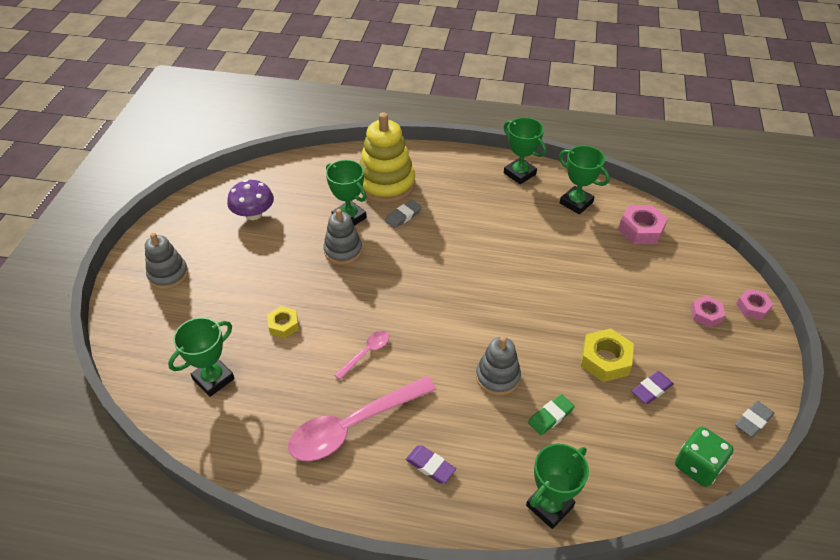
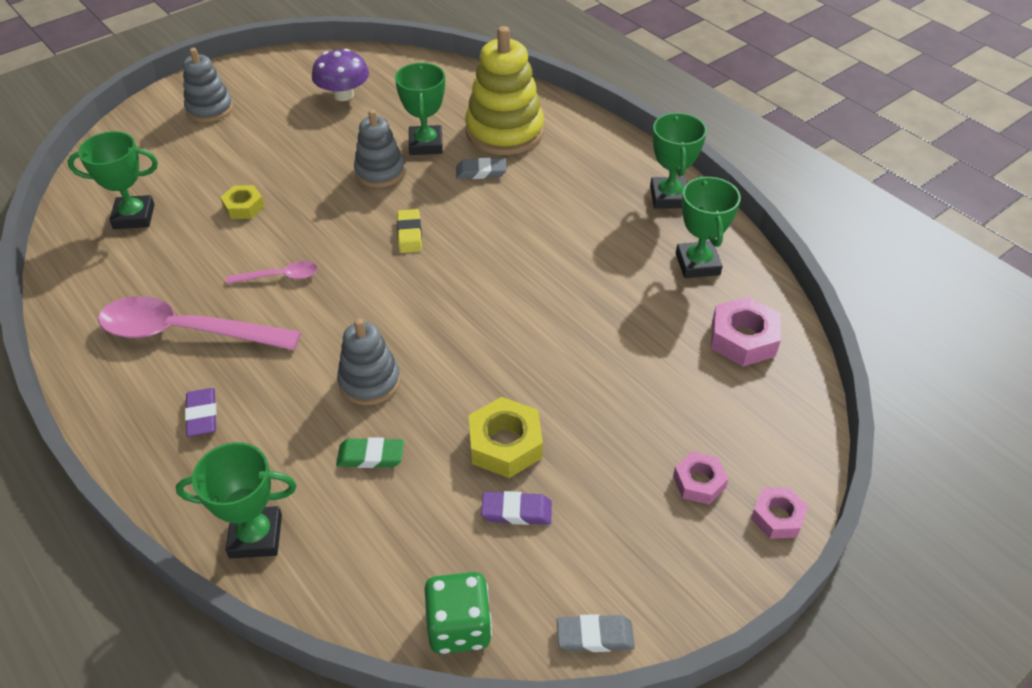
camera: 40 degrees right, 0 degrees up
none -> yellow eraser [397,209,422,253]

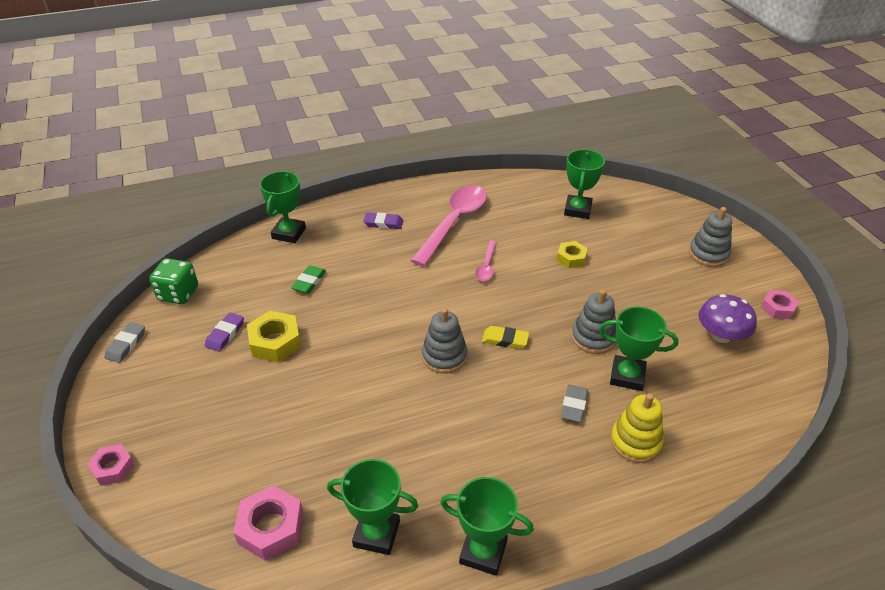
camera: 110 degrees right, 5 degrees down
grey stacking toy [337,318,400,405] -> grey stacking toy moved to [422,308,467,374]
yellow stacking toy [465,26,544,155] -> yellow stacking toy [610,393,664,463], size x0.61
pink nut [673,451,728,505] -> pink nut moved to [761,290,799,319]

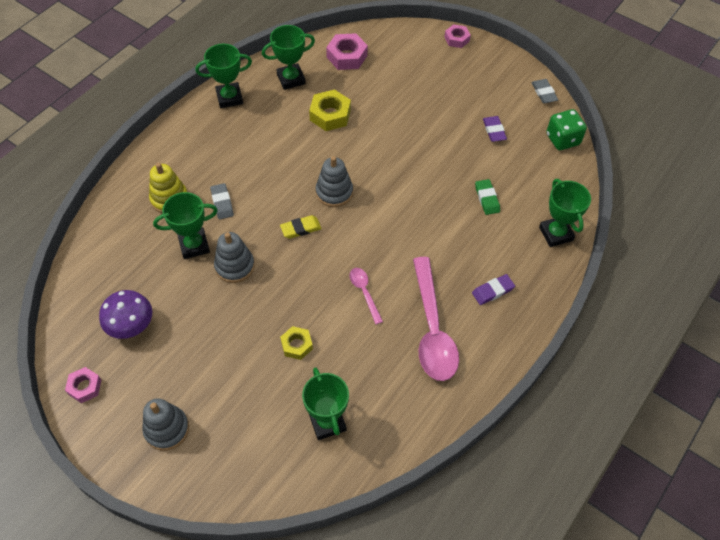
camera: 145 degrees right, 15 degrees up
yellow nut [247,311,301,362] -> yellow nut moved to [309,89,351,131]

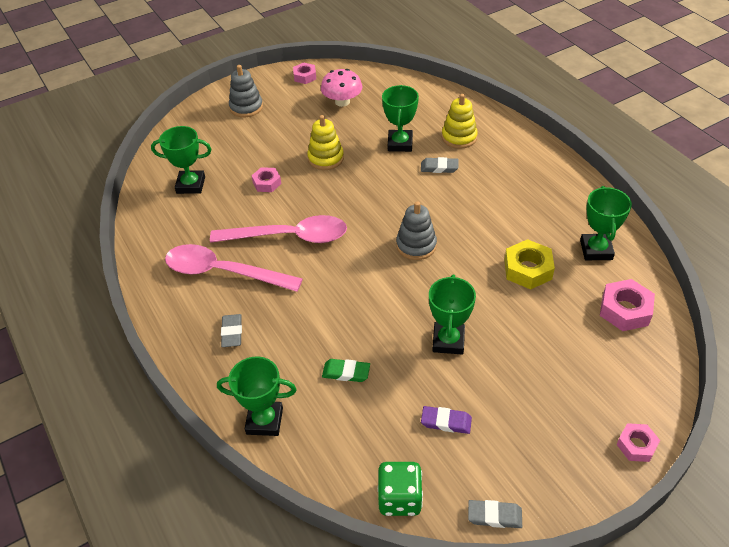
camera: 115 degrees right, 10 degrees down
purple mushroom [99,290,152,339] -> pink mushroom [321,69,363,107]
green trophy [196,44,252,108] -> green trophy moved to [429,274,476,354]
grey stacking toy [214,232,255,283] -> none
yellow eraser [280,215,322,239] -> none
yellow nut [280,326,313,360] -> pink nut [251,167,281,192]
pink spoon [349,268,383,324] -> pink spoon [210,215,347,243], size x2.11
purple eraser [472,274,515,305] -> grey eraser [221,314,242,347]
none -> yellow stacking toy [307,115,344,170]

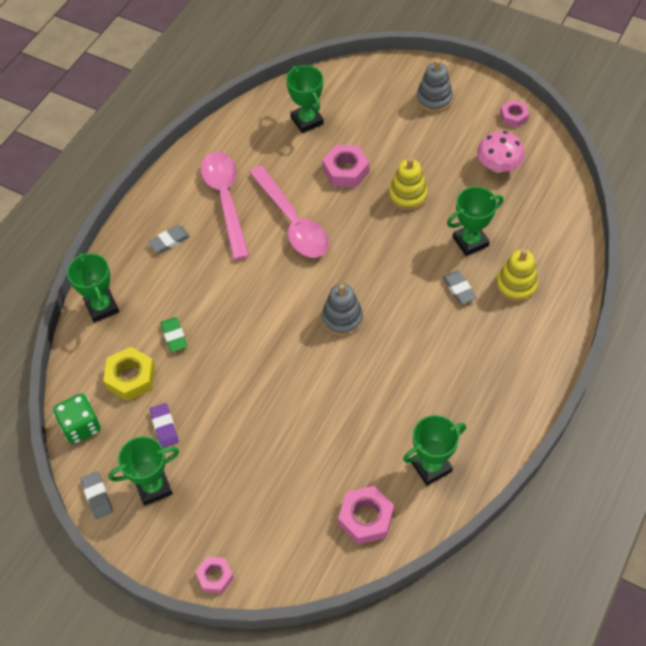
camera: 60 degrees right, 10 degrees up
pink nut [251,167,281,192] -> pink nut [322,145,369,187], size x1.57
green trophy [429,274,476,354] -> green trophy moved to [109,436,179,506]
yellow nut [504,239,555,289] -> yellow nut moved to [103,347,155,401]

